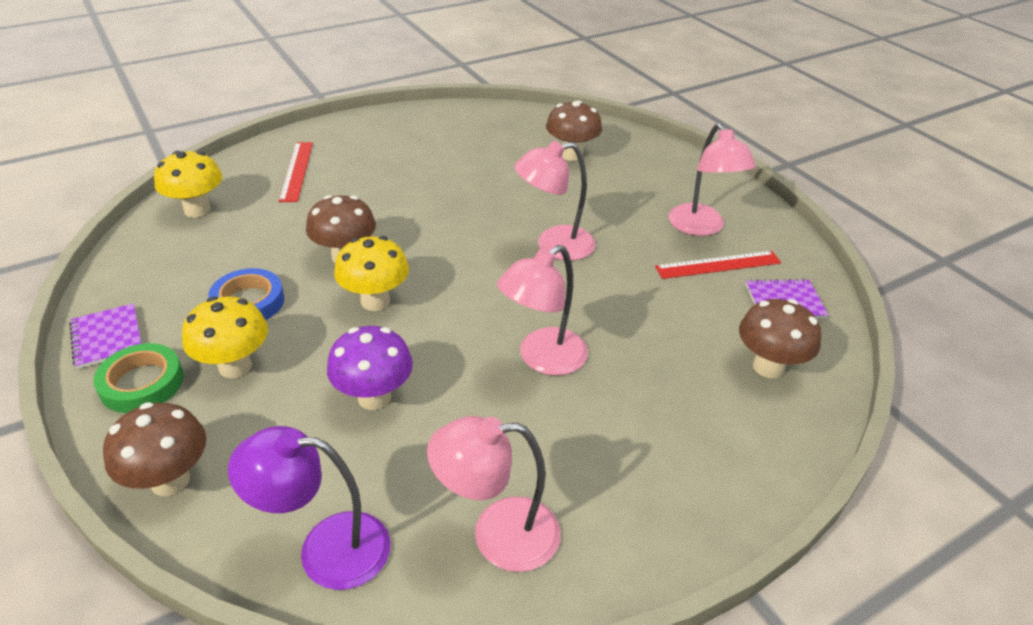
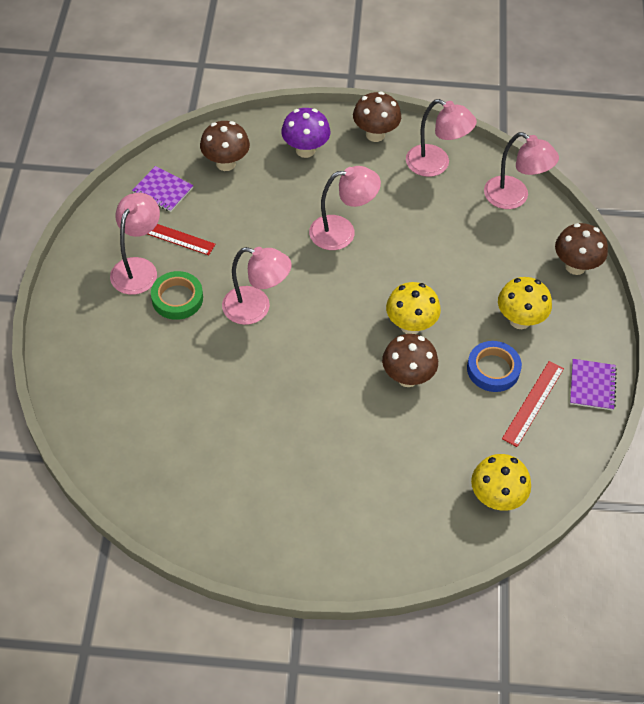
camera: 145 degrees left, 15 degrees up
green tape [93,343,184,413] -> green tape moved to [151,271,203,320]
purple lamp [228,426,391,590] -> pink lamp [484,132,559,209]
red ruler [279,142,313,202] -> red ruler moved to [502,361,564,447]
purple mushroom [327,326,413,410] -> purple mushroom moved to [281,108,330,158]
brown mushroom [546,101,602,161] -> brown mushroom moved to [353,92,401,142]

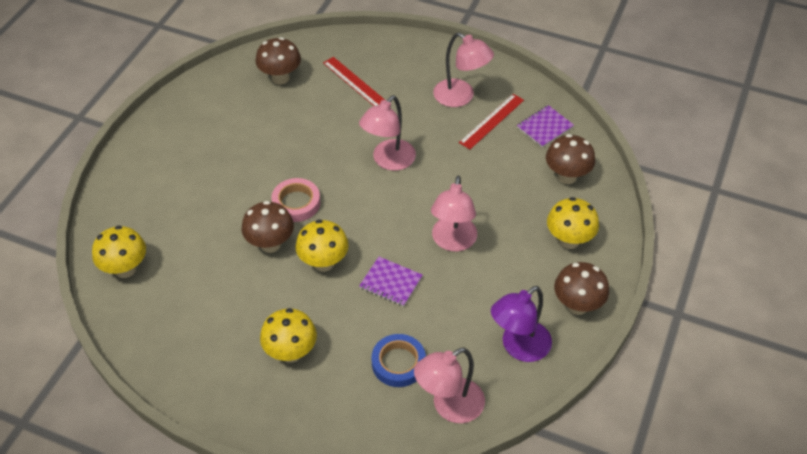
camera: 110 degrees right, 5 degrees down
green tape [151,271,203,320] -> none
purple mushroom [281,108,330,158] -> yellow mushroom [547,197,599,249]
pink lamp [406,99,477,177] -> purple lamp [491,286,552,362]
blue tape [467,341,522,392] -> blue tape moved to [371,334,426,387]
red ruler [502,361,564,447] -> red ruler moved to [323,57,385,106]
brown mushroom [555,223,608,275] -> brown mushroom moved to [255,37,301,85]
purple notebook [570,359,617,410] -> purple notebook moved to [359,257,422,307]
none -> pink tape [272,178,320,222]

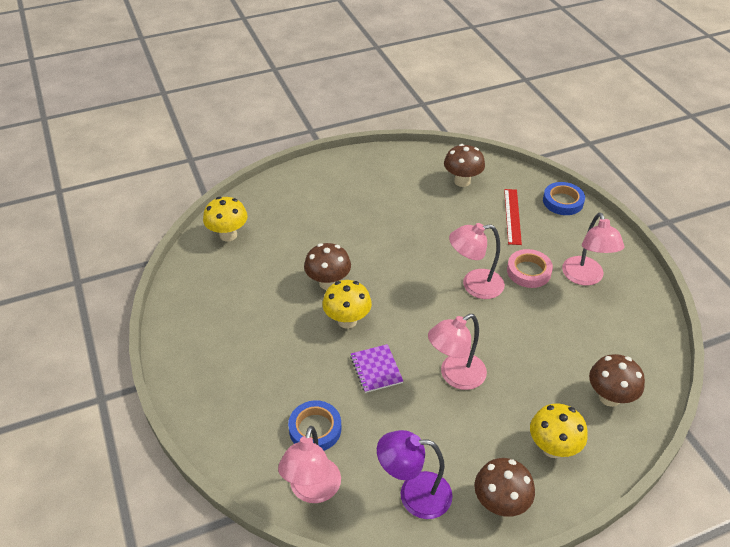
camera: 45 degrees right, 5 degrees down
yellow mushroom [260,308,317,363] -> none
pink tape [272,178,320,222] -> pink tape moved to [507,249,553,288]
pink lamp [414,348,485,423] -> pink lamp turned 90 degrees counterclockwise [278,426,341,503]
red ruler [459,94,524,149] -> none
purple notebook [517,105,574,148] -> none
none -> blue tape [543,182,585,215]

